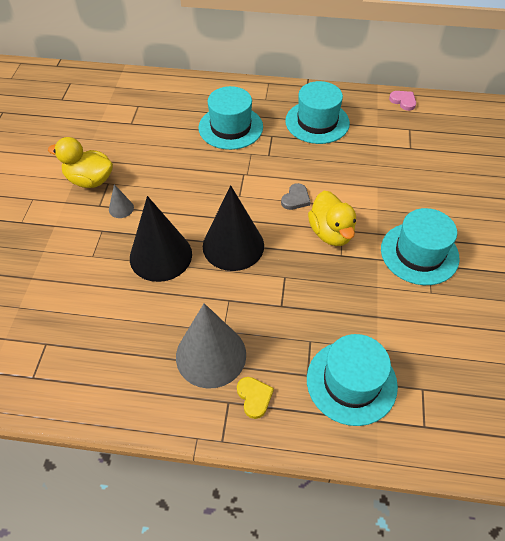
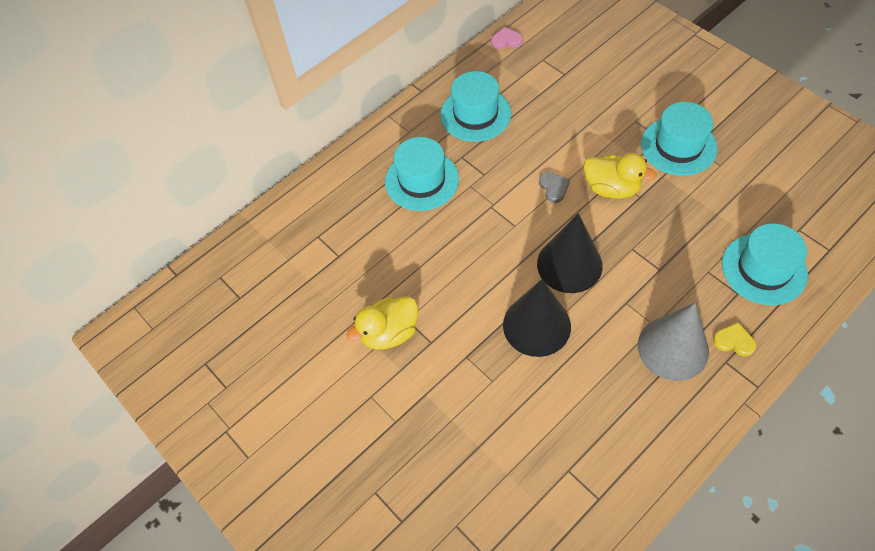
camera: 45 degrees left, 5 degrees up
grey cone [109,184,134,218] -> none

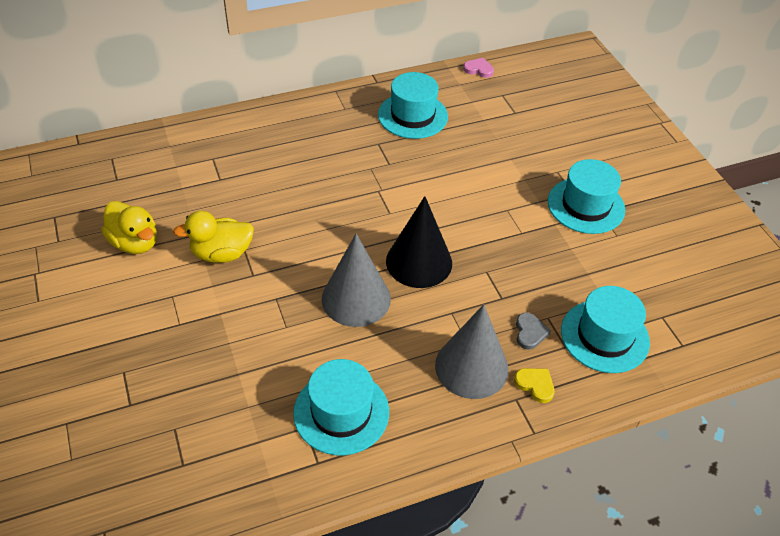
camera: 15 degrees right, 10 degrees down
turquoise hat [385,137,459,211] -> turquoise hat moved to [293,359,389,455]
black cone [503,279,571,357] -> grey cone [322,234,391,327]
grey heart [539,172,570,203] -> grey heart moved to [516,313,551,350]
yellow duck [584,153,657,199] -> yellow duck moved to [101,201,157,254]

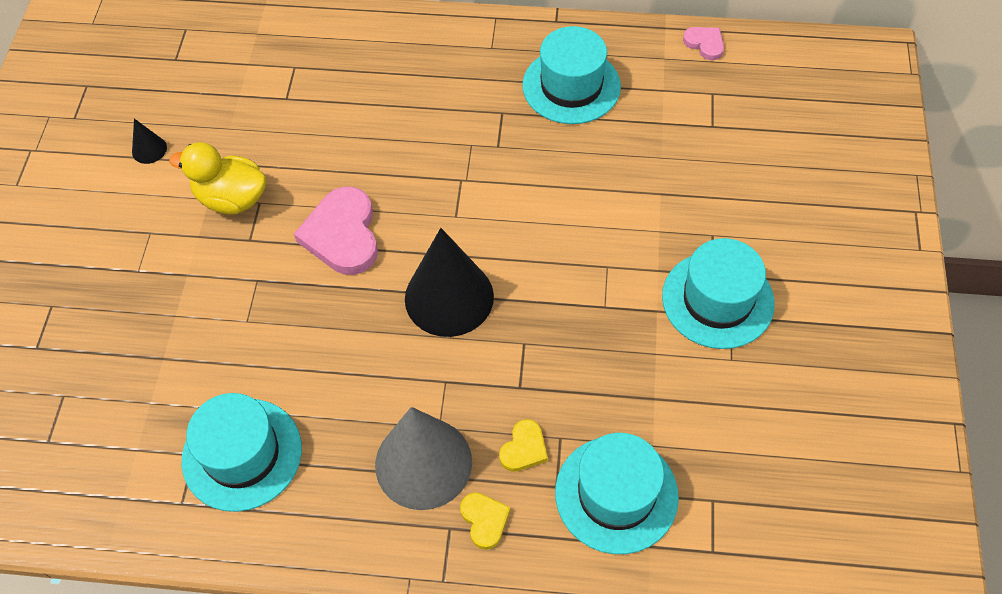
camera: 30 degrees right, 10 degrees up
yellow duck [101,201,157,254] -> black cone [132,119,167,164]
grey cone [322,234,391,327] -> none
grey heart [516,313,551,350] -> yellow heart [499,419,548,472]
none -> pink heart [294,187,378,275]

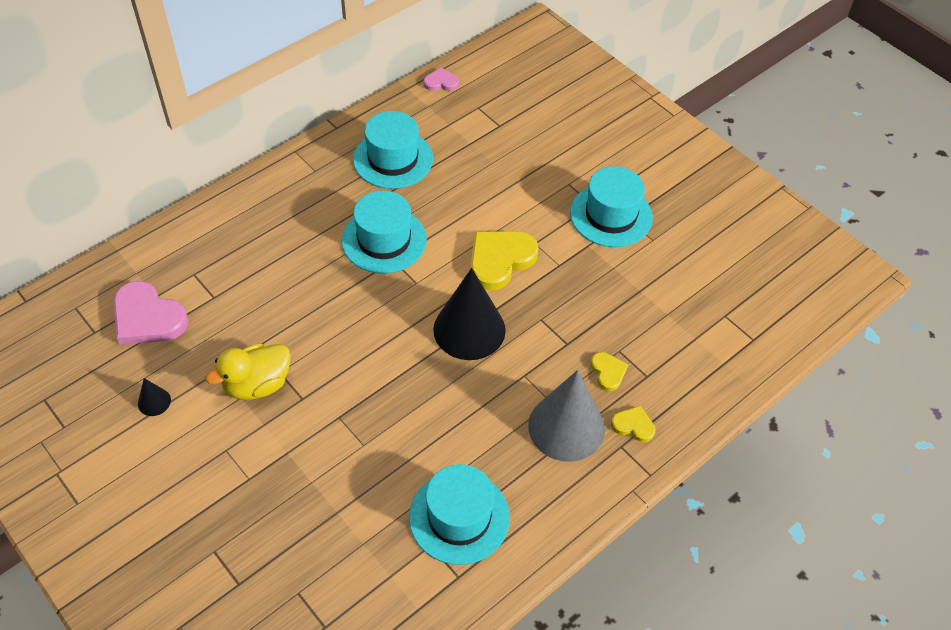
camera: 50 degrees left, 5 degrees down
pink heart [294,187,378,275] -> pink heart moved to [113,281,189,345]
turquoise hat [555,433,679,554] -> turquoise hat moved to [342,191,427,273]
none -> yellow heart [470,231,539,290]

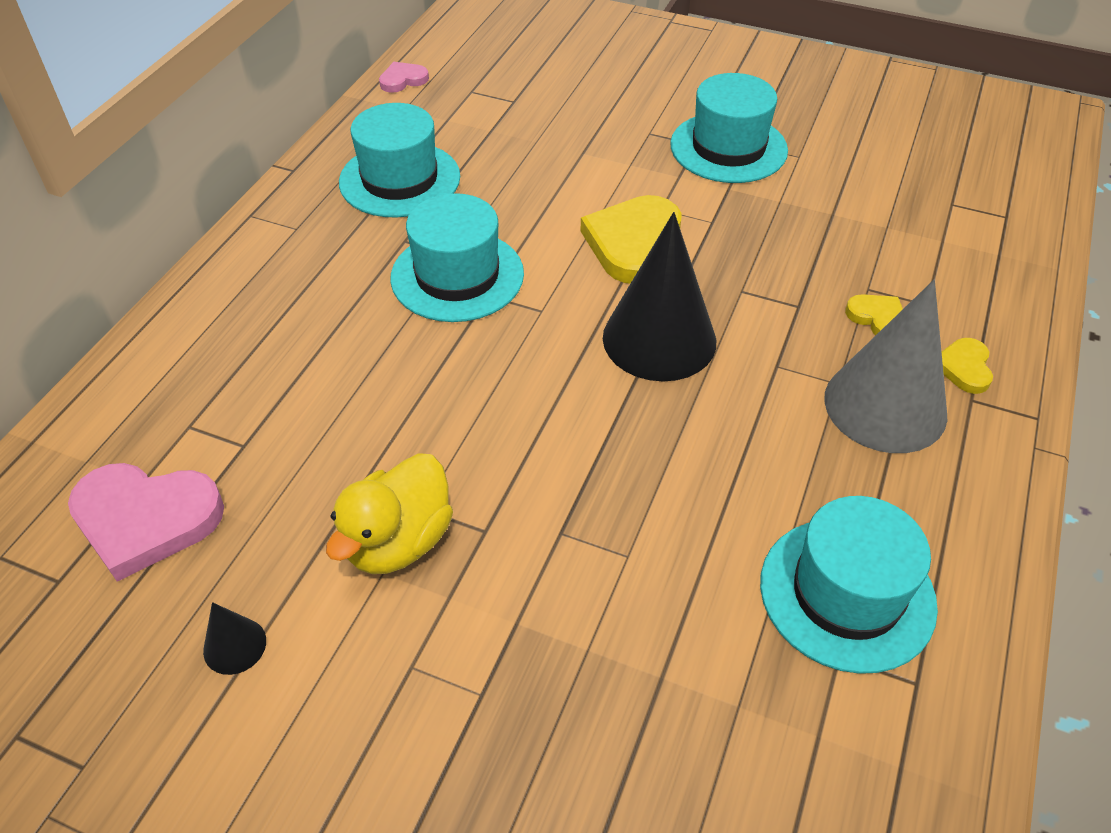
camera: 25 degrees left, 5 degrees down
yellow heart [611,406,655,442] -> yellow heart turned 75 degrees counterclockwise [942,338,993,394]

